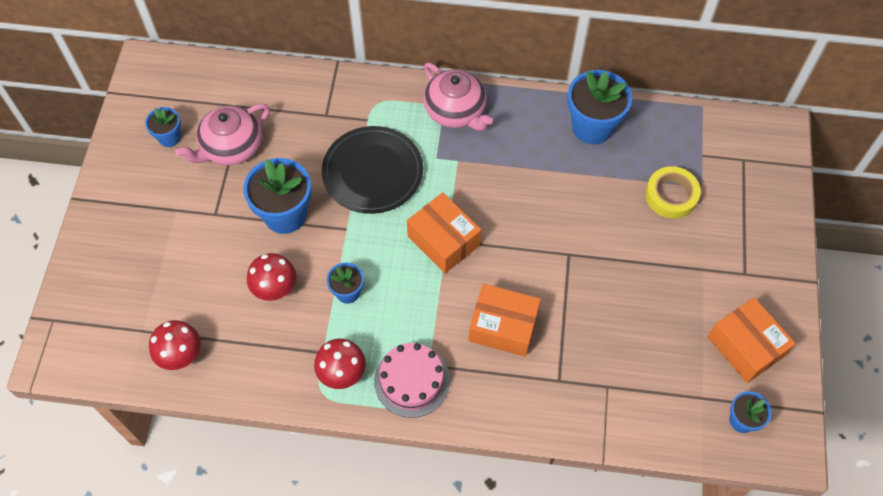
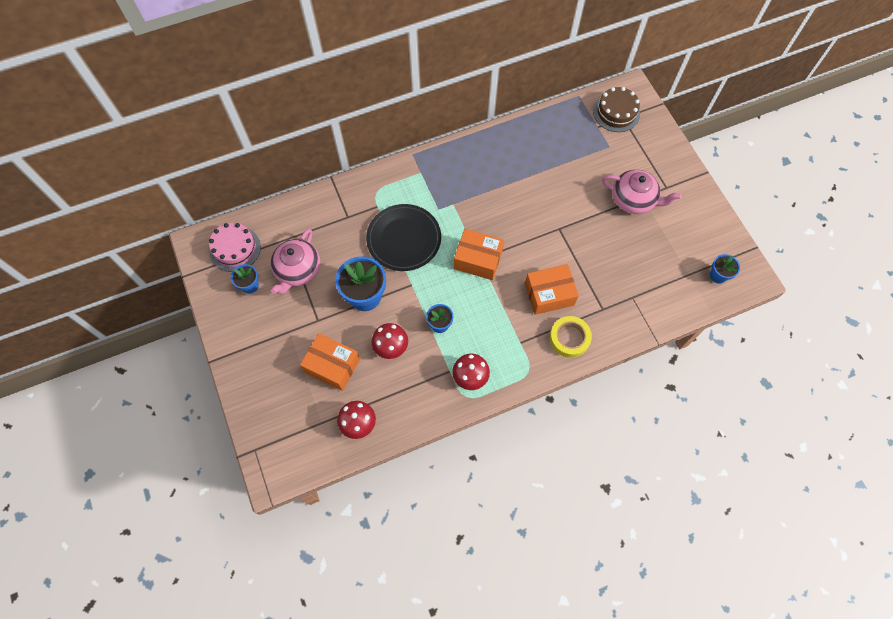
camera: 30 degrees left, 5 degrees up
pink cake [374,343,450,418] -> pink cake moved to [209,223,261,272]
pink teapot [423,63,493,131] -> pink teapot moved to [602,170,682,214]
blue flower pot [567,70,632,144] -> none
yellow tape [645,166,701,219] -> yellow tape moved to [550,316,592,358]
orange box [708,297,796,383] -> orange box moved to [300,333,360,391]
none -> brown cake [593,87,640,132]

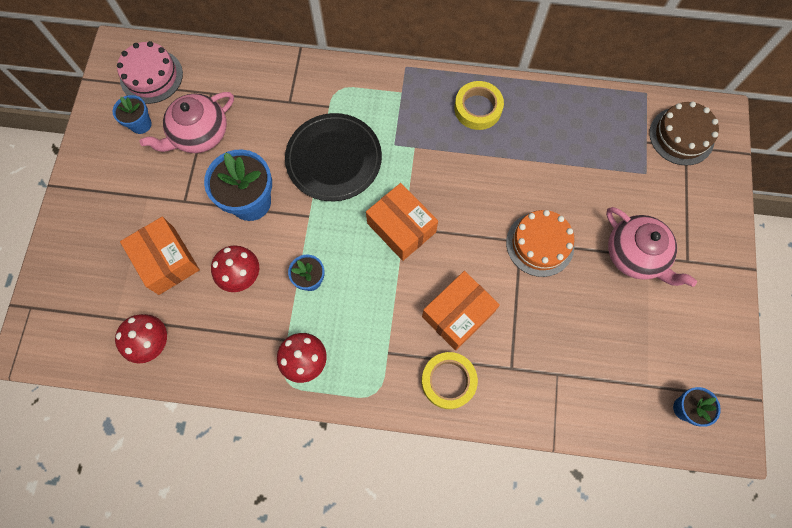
camera: 30 degrees right, 5 degrees up
orange box [525,264,579,315] -> orange box turned 60 degrees counterclockwise [422,271,500,351]
none -> yellow tape [454,81,504,130]
none -> orange cake [506,210,574,277]

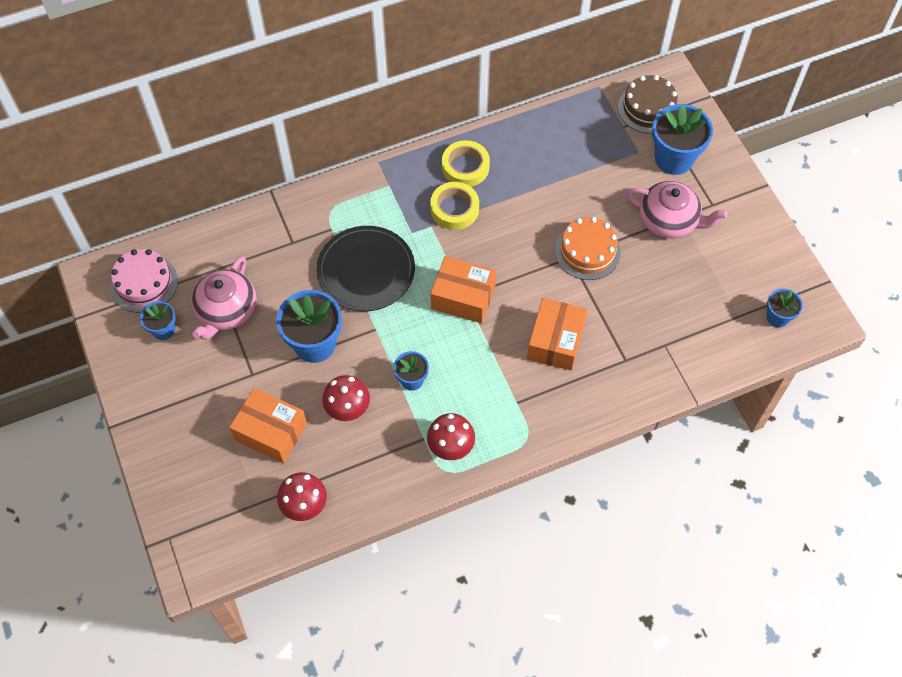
camera: 30 degrees left, 10 degrees down
yellow tape [422,352,478,409] -> yellow tape moved to [430,182,479,230]
none -> blue flower pot [652,104,713,175]

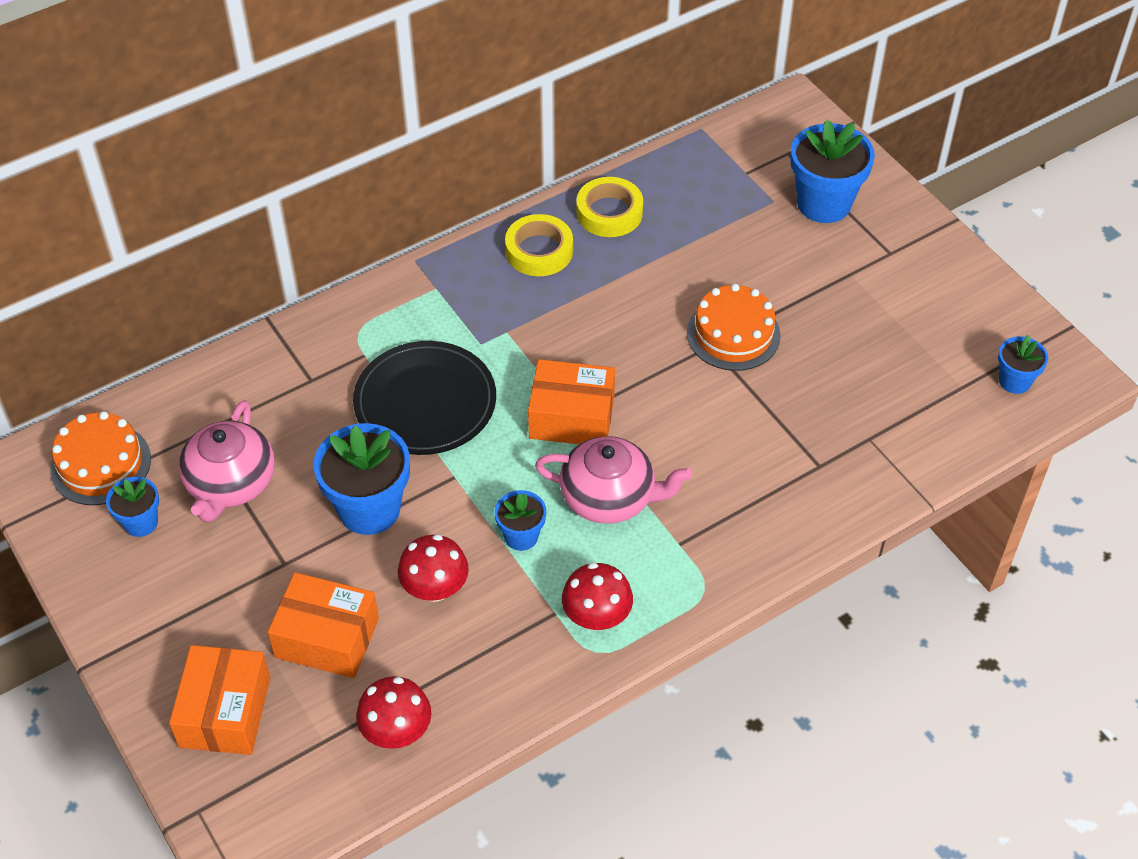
camera: 10 degrees left, 10 degrees down
pink cake [110,249,178,313] -> orange cake [50,411,151,505]
yellow tape [430,182,479,230] -> yellow tape moved to [576,177,643,237]
orange box [527,298,588,371] -> orange box moved to [169,645,270,755]
brown cake [618,75,679,133] -> none
pink teapot [626,181,727,238] -> pink teapot moved to [535,436,692,524]

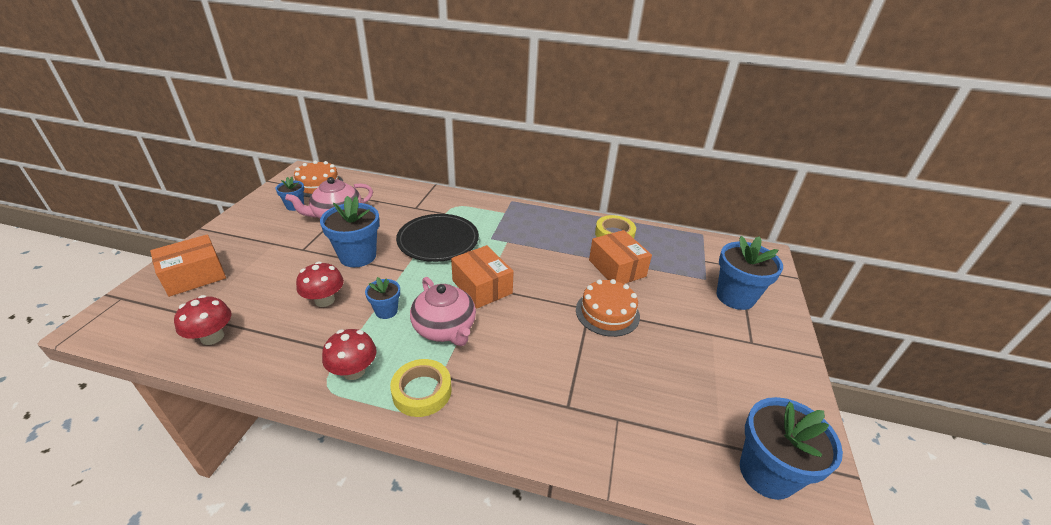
camera: 45 degrees right, 15 degrees down
orange box [268,572,379,678] -> orange box moved to [589,230,652,284]
yellow tape [505,214,573,276] -> yellow tape moved to [390,359,452,417]
blue flower pot [998,335,1048,394] -> blue flower pot [740,397,843,500], size x1.84

